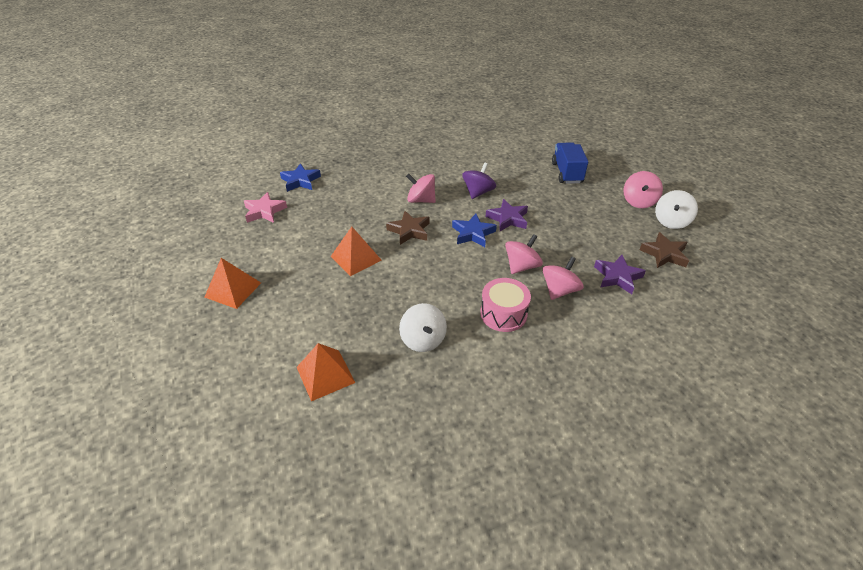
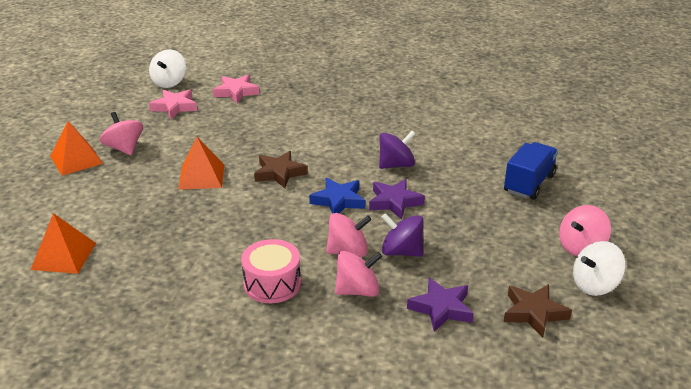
camera: 35 degrees right, 10 degrees down
blue star [280,163,321,192] -> pink star [213,75,260,103]
white spinning top [399,303,447,352] -> white spinning top moved to [149,49,186,88]
pink spinning top [406,173,436,203] -> pink spinning top moved to [100,112,143,155]
none -> purple spinning top [381,213,424,257]

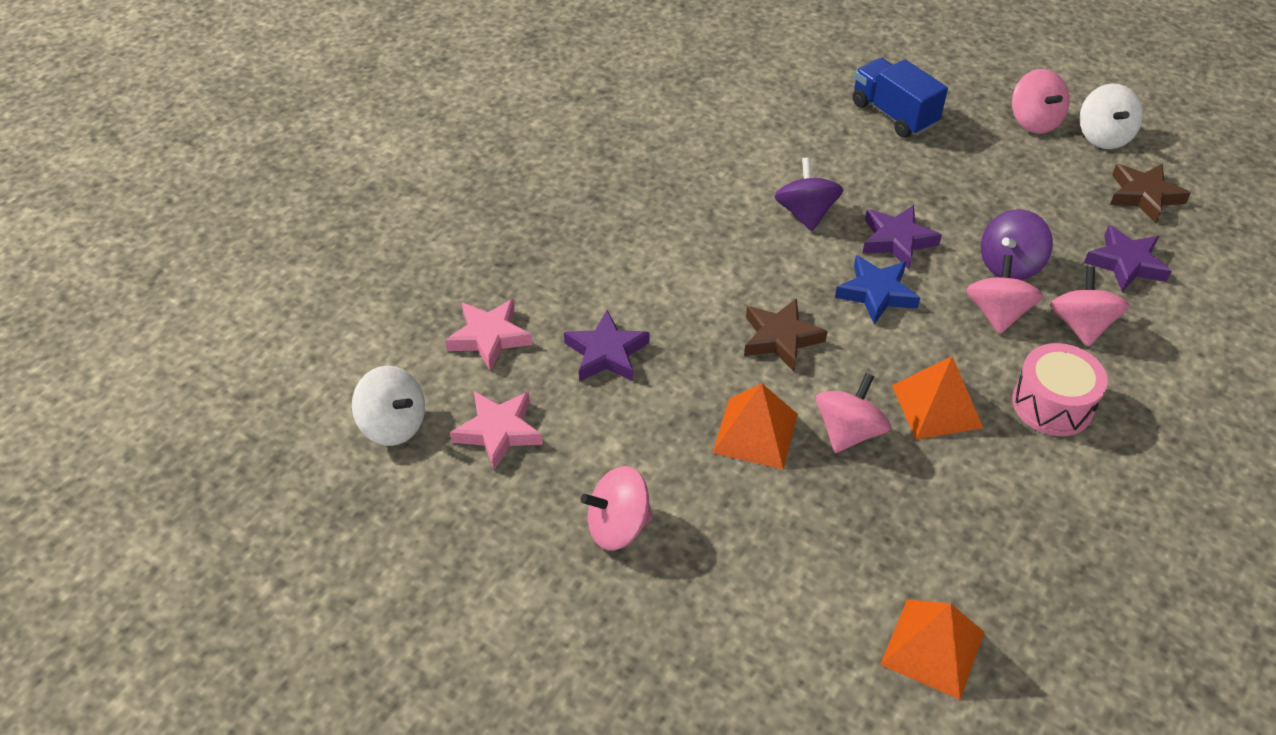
camera: 70 degrees left, 15 degrees up
orange pyramid [50,121,103,176] -> orange pyramid moved to [892,356,983,440]
none -> purple star [564,310,649,382]
none -> pink spinning top [816,373,891,453]

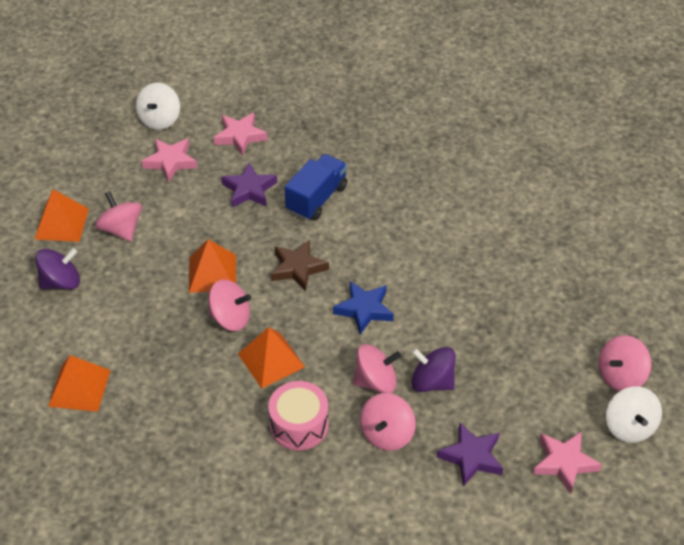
camera: 70 degrees right, 0 degrees up
purple spinning top [774,157,844,231] -> purple spinning top moved to [35,248,80,289]
blue truck [852,58,948,138] -> blue truck moved to [285,154,347,221]
purple star [862,205,942,270] -> none
pink spinning top [1050,267,1130,347] -> pink spinning top turned 135 degrees clockwise [360,393,416,451]
white spinning top [1079,83,1143,149] -> white spinning top turned 75 degrees counterclockwise [606,386,662,443]
brown star [1110,163,1191,223] -> pink star [533,431,602,494]
none -> orange pyramid [35,189,89,242]

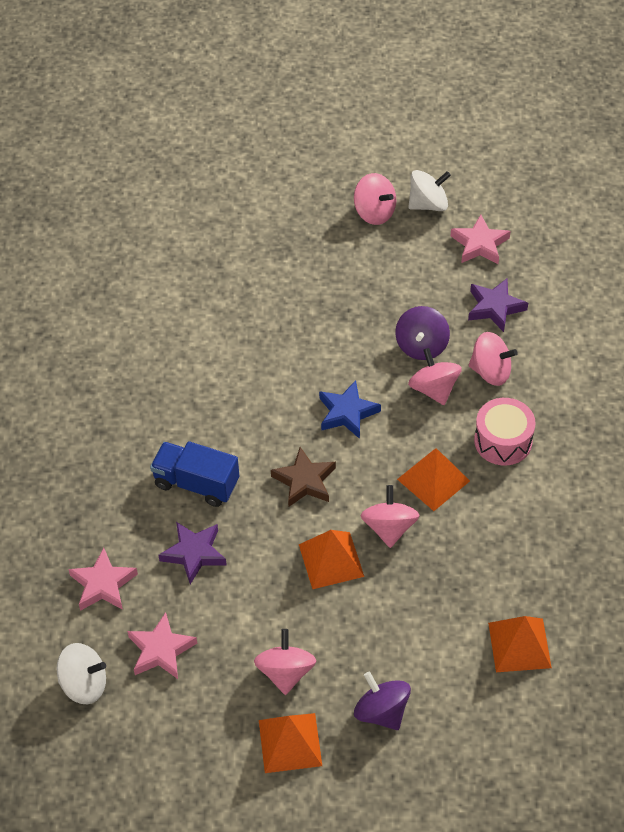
camera: 100 degrees left, 5 degrees up
pink spinning top [95,191,142,242] -> pink spinning top turned 135 degrees clockwise [254,629,316,695]

